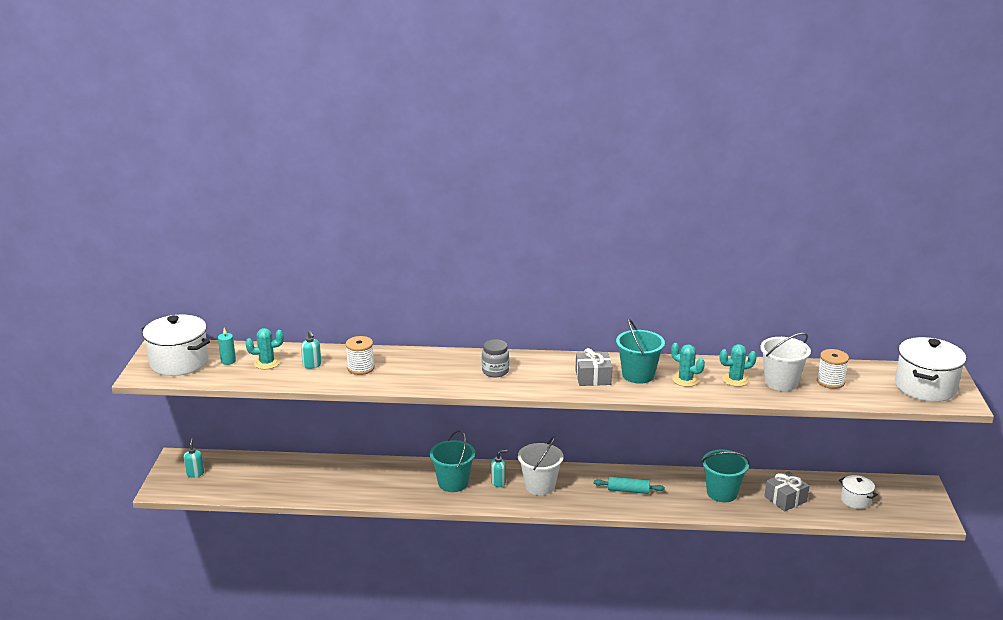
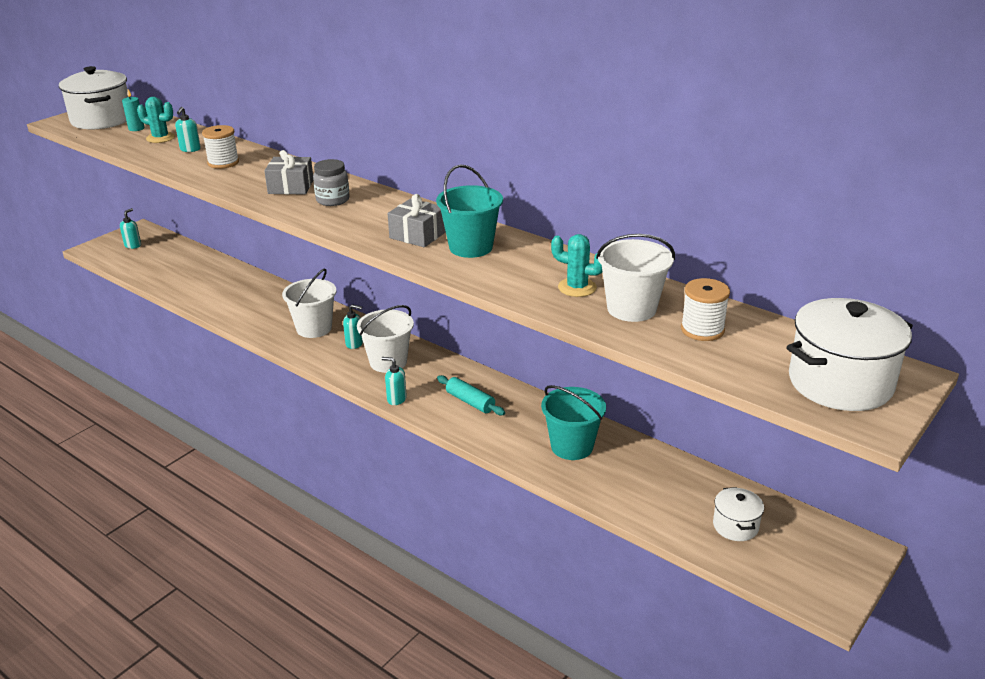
camera: 35 degrees right, 5 degrees up
turquoise bucket [430,430,475,492] -> white bucket [282,268,336,338]
turquoise cactus [671,343,705,387] -> none
grey gift [764,471,809,511] -> grey gift moved to [264,150,313,194]
none -> turquoise soap dispenser [382,357,407,405]

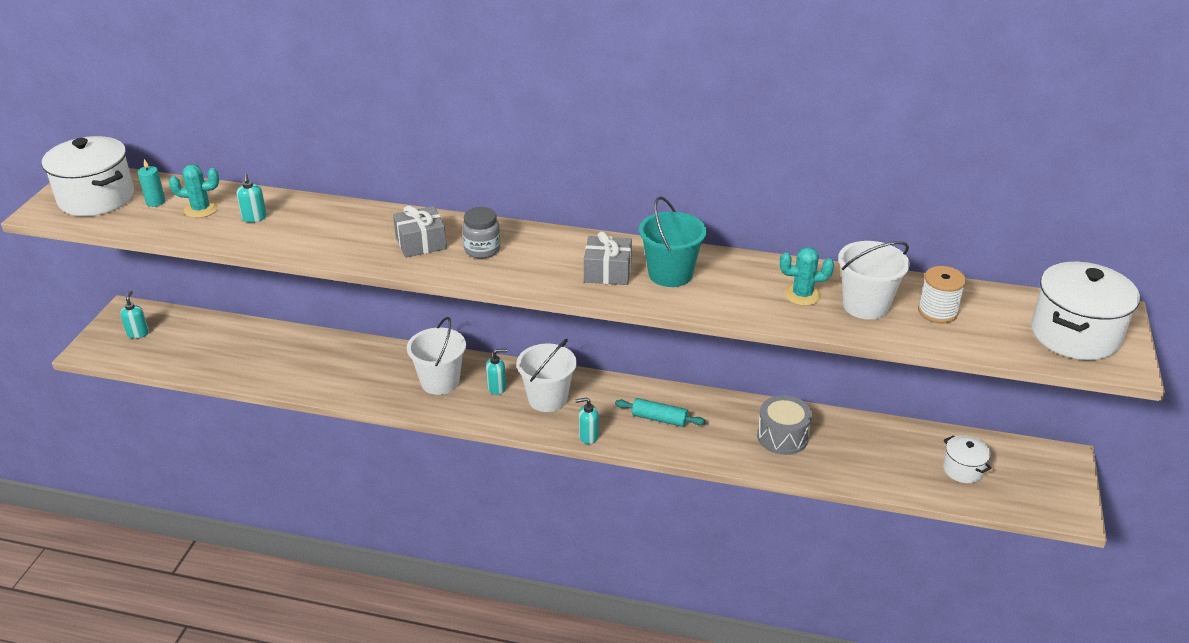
camera: 25 degrees left, 5 degrees up
white spool [202,125,239,169] -> none
turquoise bucket [541,385,606,460] -> grey drum [757,395,812,455]

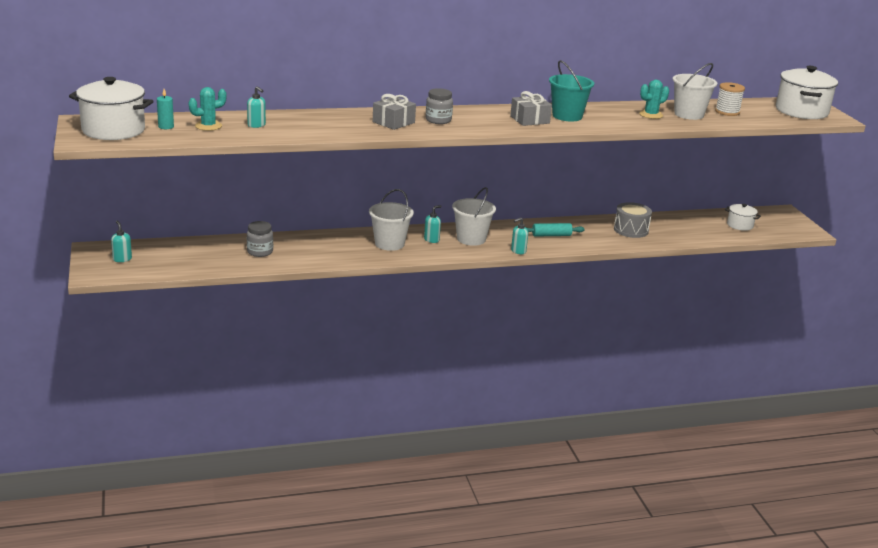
camera: 30 degrees left, 10 degrees down
none -> grey jar [247,221,273,257]

